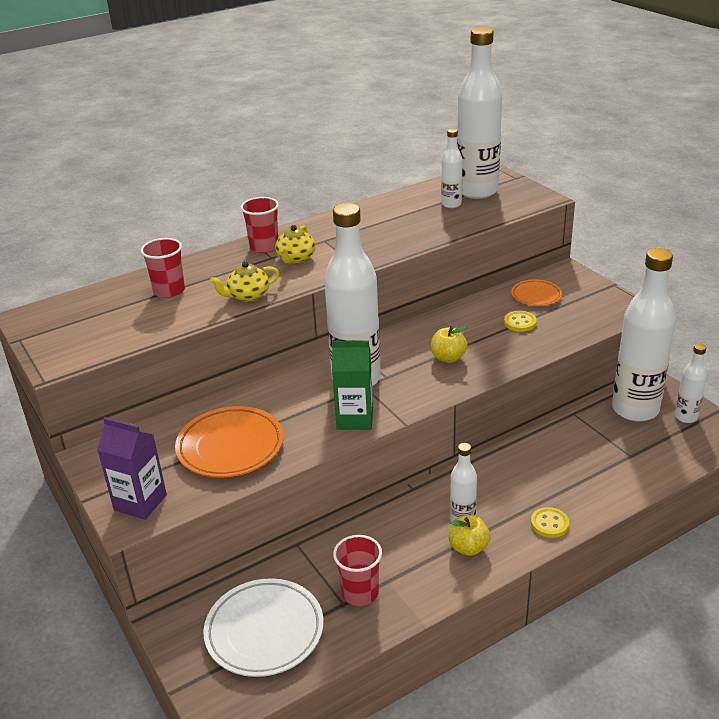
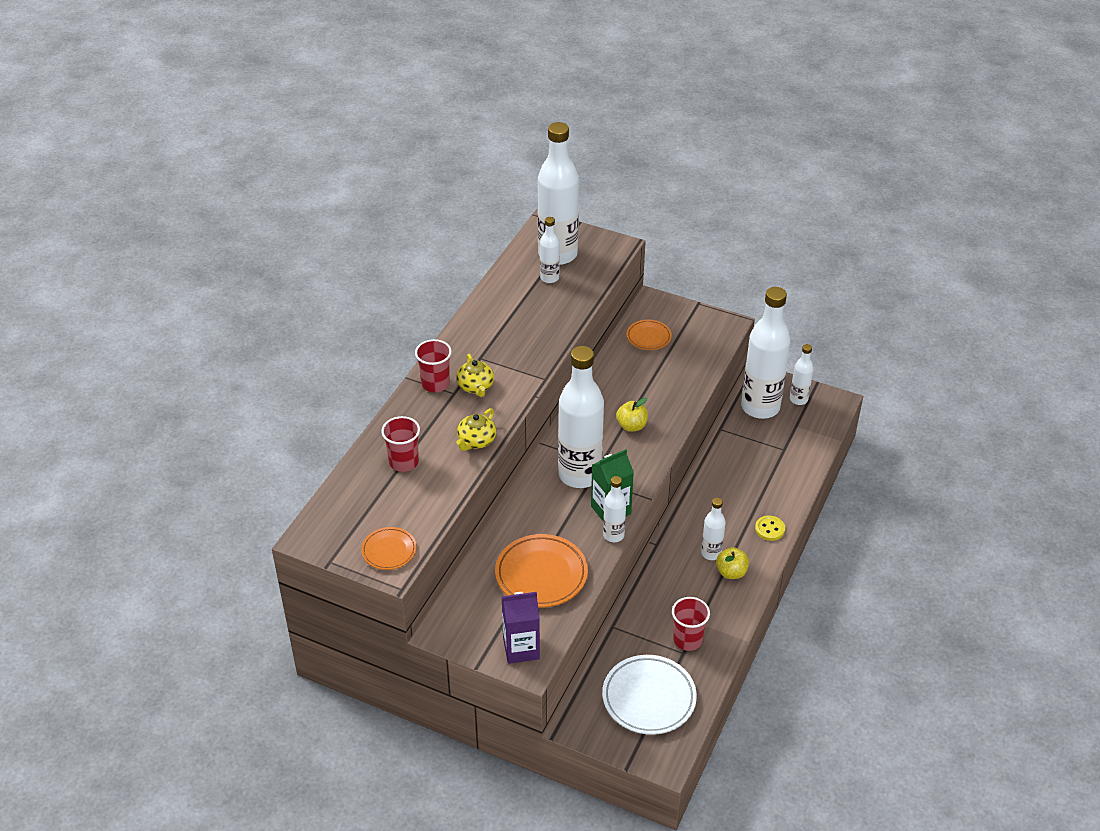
camera: 35 degrees left, 10 degrees up
yellow button [504,311,537,332] -> none
none -> orange plate [361,527,417,570]
none -> white bottle [603,476,626,542]

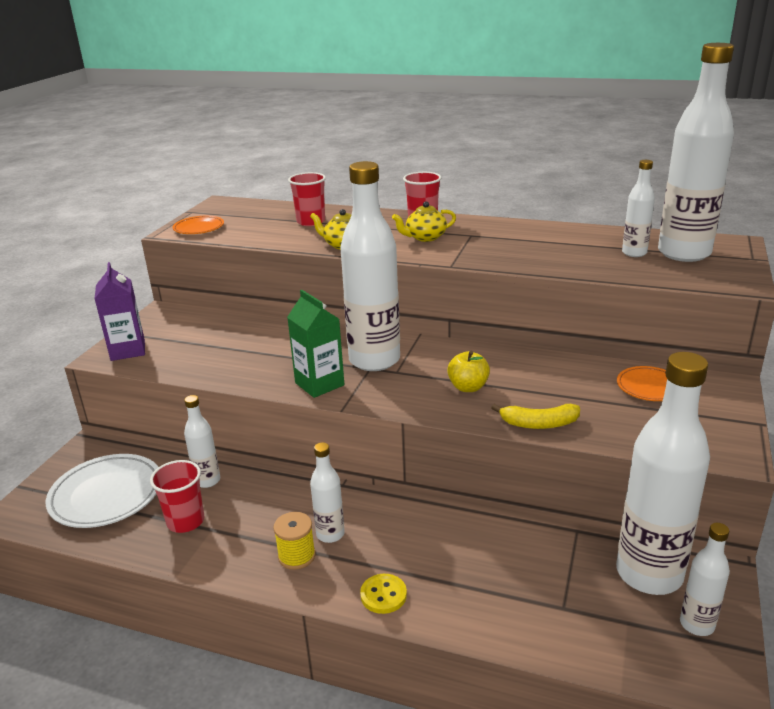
camera: 85 degrees right, 15 degrees down
orange plate [495,534,588,607] -> none
white bottle [603,476,626,542] -> white bottle moved to [184,395,221,488]
yellow apple [716,547,749,579] -> yellow spool [273,512,316,570]
none -> yellow banana [491,404,580,429]

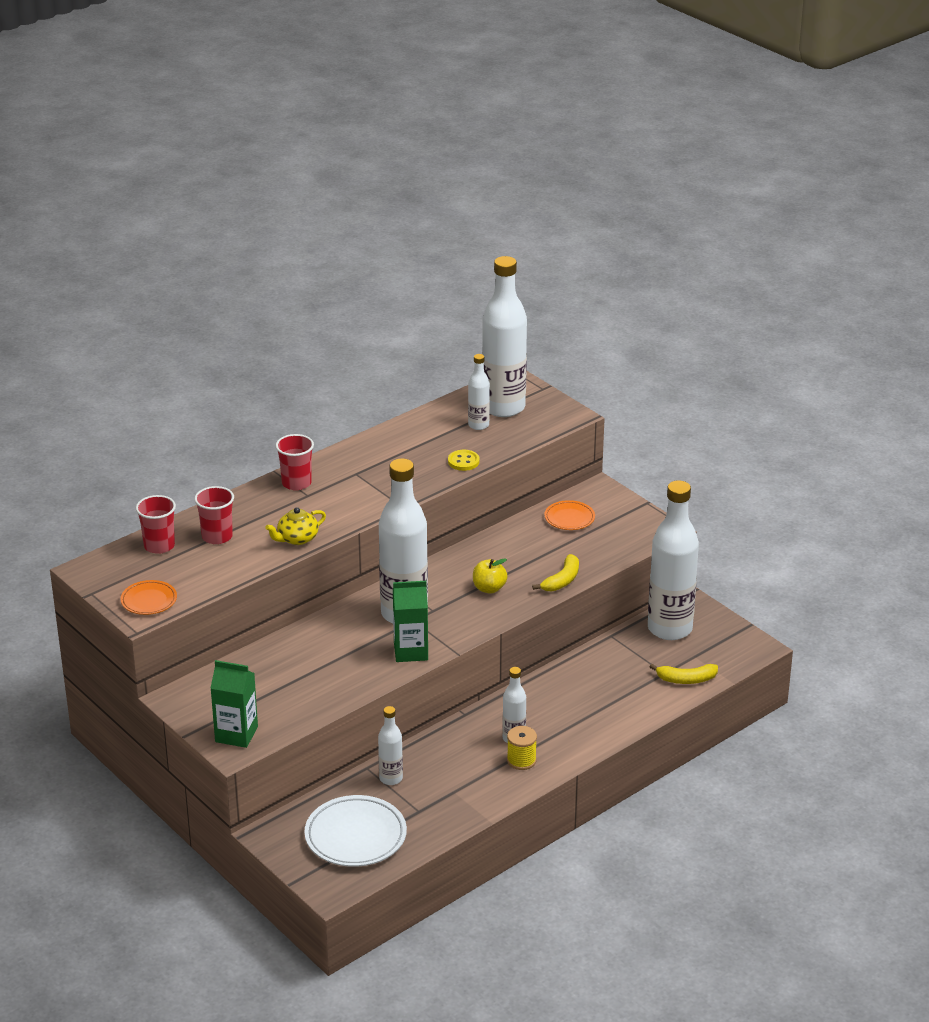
camera: 60 degrees left, 5 degrees up
purple carton [95,262,145,361] -> green carton [210,660,258,748]
red cup [150,460,205,533] -> red cup moved to [136,495,176,554]
yellow button [360,574,407,614] -> yellow button moved to [448,450,480,471]
yellow teapot [392,201,456,242] -> none
white bottle [680,523,730,636] -> none
none -> yellow banana [650,664,718,684]

